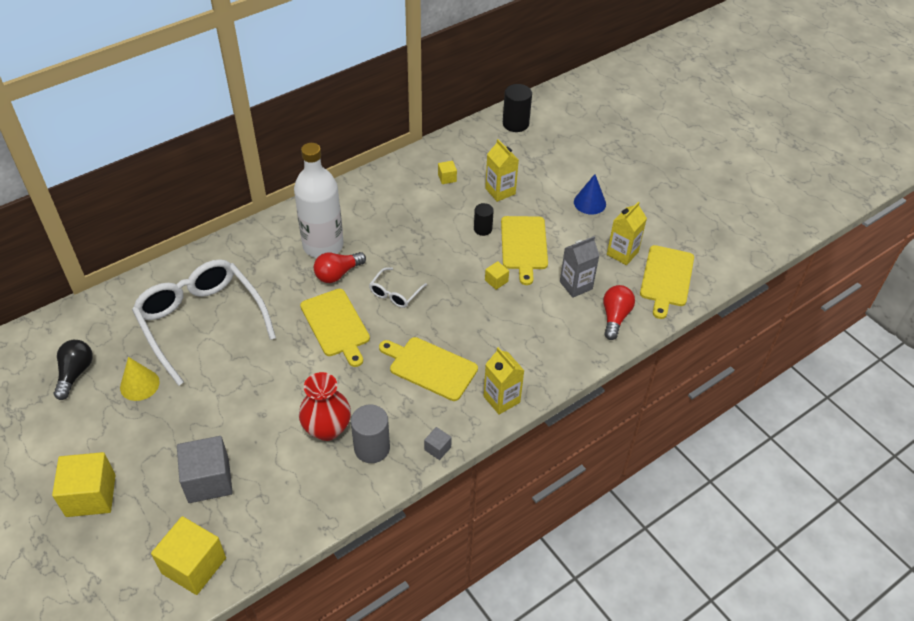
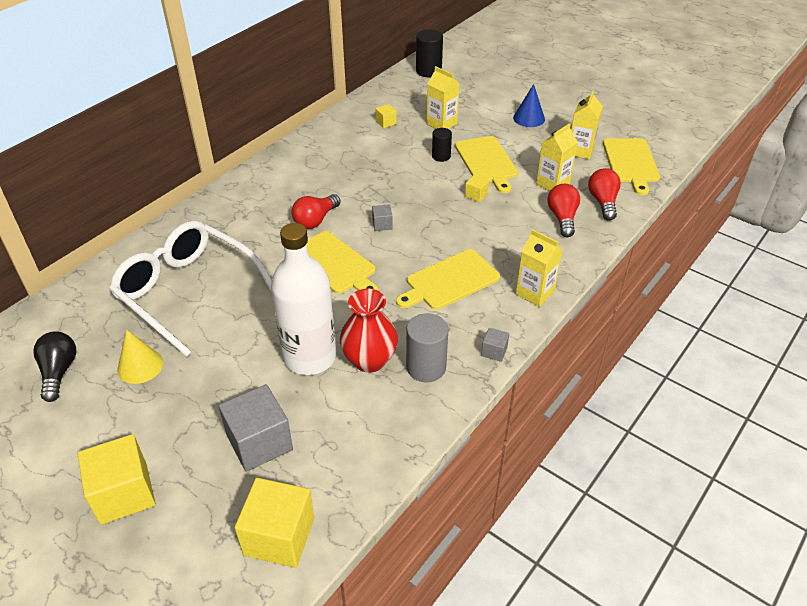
camera: 15 degrees left, 5 degrees down
white bottle [294,143,344,258] -> white bottle moved to [271,223,336,375]
white glasses [369,267,427,308] -> grey cube [372,204,393,231]
yellow cutting board [379,337,478,401] -> yellow cutting board turned 45 degrees counterclockwise [396,249,500,310]
grey carton [560,236,600,298] -> yellow carton [536,123,578,191]
none -> red light bulb [548,184,580,237]

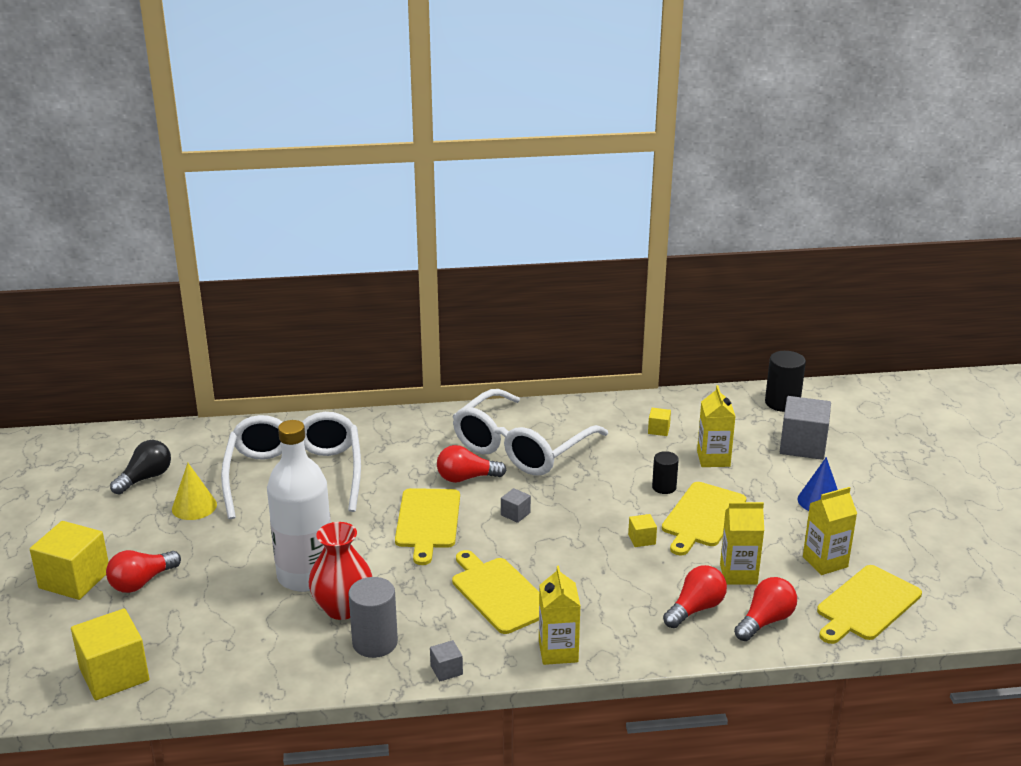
camera: 45 degrees right, 15 degrees down
grey cube [219,384,293,472] -> grey cube moved to [780,396,831,460]
yellow cutting board [396,249,500,310] -> yellow cutting board turned 45 degrees clockwise [452,550,539,634]
none -> red light bulb [106,550,181,593]
none -> white glasses [452,389,608,476]

